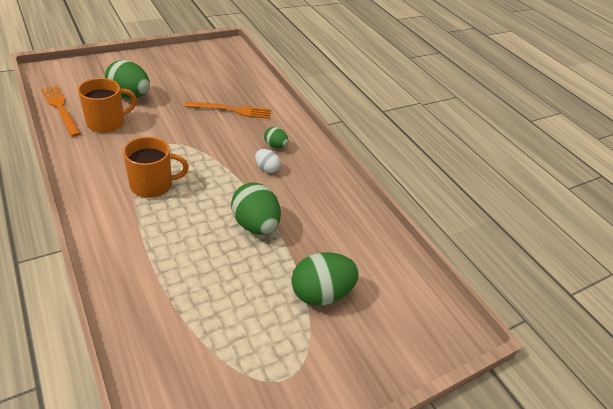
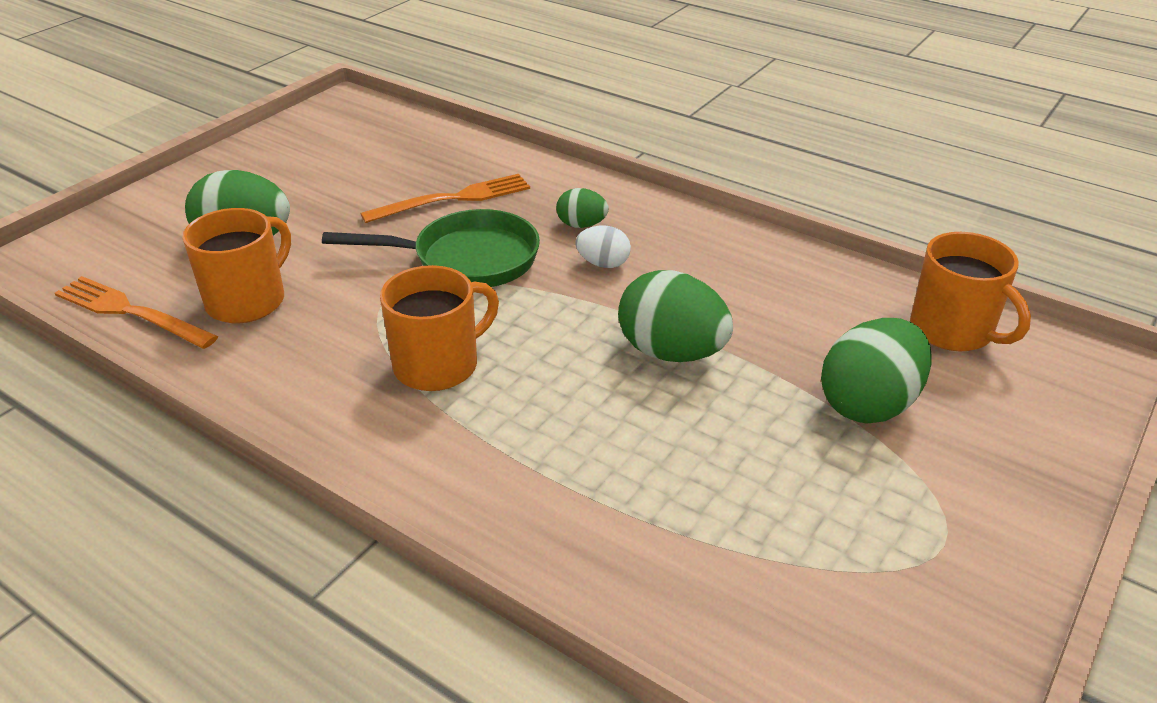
camera: 20 degrees left, 5 degrees down
none -> green pan [322,209,540,287]
none -> orange mug [910,232,1031,351]

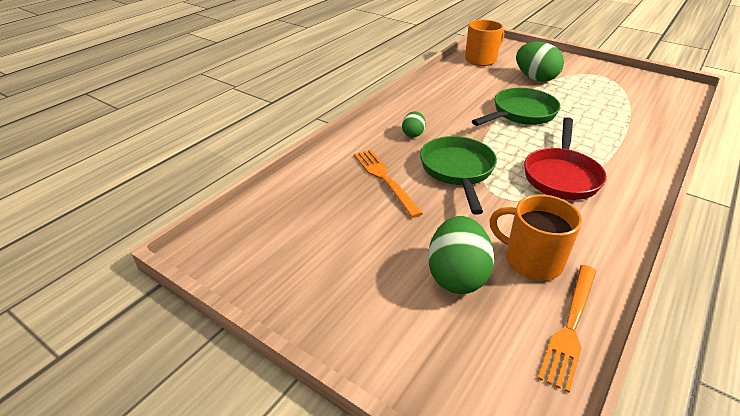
camera: 90 degrees left, 0 degrees up
orange mug [380,265,499,391] -> red pan [524,117,607,200]
white egg [575,225,631,268] -> none
green egg [618,270,733,362] -> green pan [472,88,561,126]

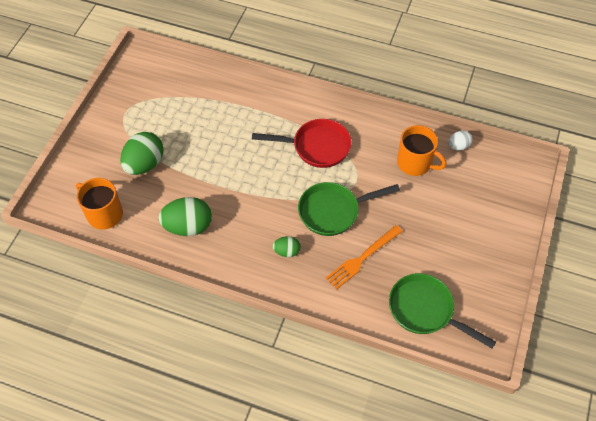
camera: 105 degrees left, 20 degrees up
green egg [428,216,494,294] -> green egg moved to [158,197,212,236]
green pan [472,88,561,126] -> green pan moved to [389,273,496,348]
orange mug [489,195,582,280] -> orange mug turned 75 degrees counterclockwise [397,125,446,176]
orange fork [538,265,596,393] -> white egg [448,130,473,150]

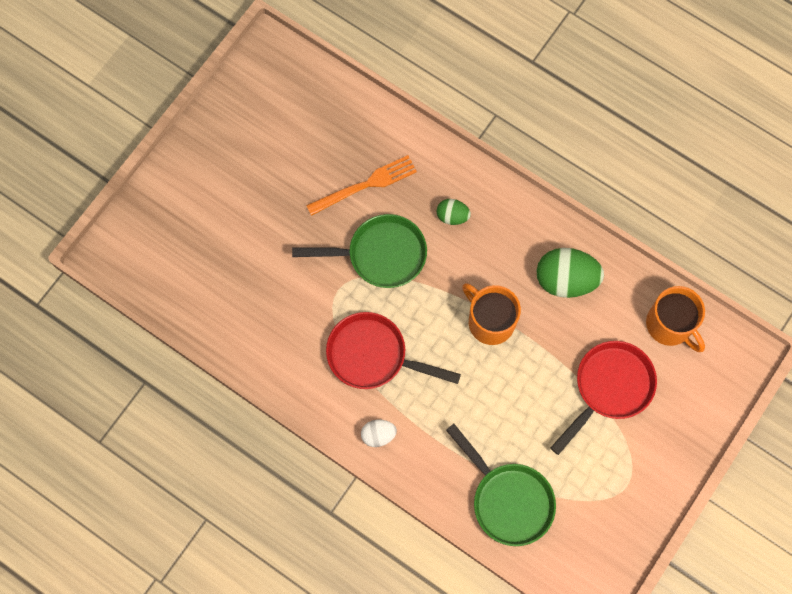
camera: 165 degrees left, 15 degrees up
green egg [120,132,164,175] -> red pan [550,341,657,455]
green pan [389,273,496,348] -> green pan moved to [446,424,556,546]
orange mug [397,125,446,176] -> orange mug moved to [462,283,521,345]
white egg [448,130,473,150] -> white egg moved to [361,420,397,447]

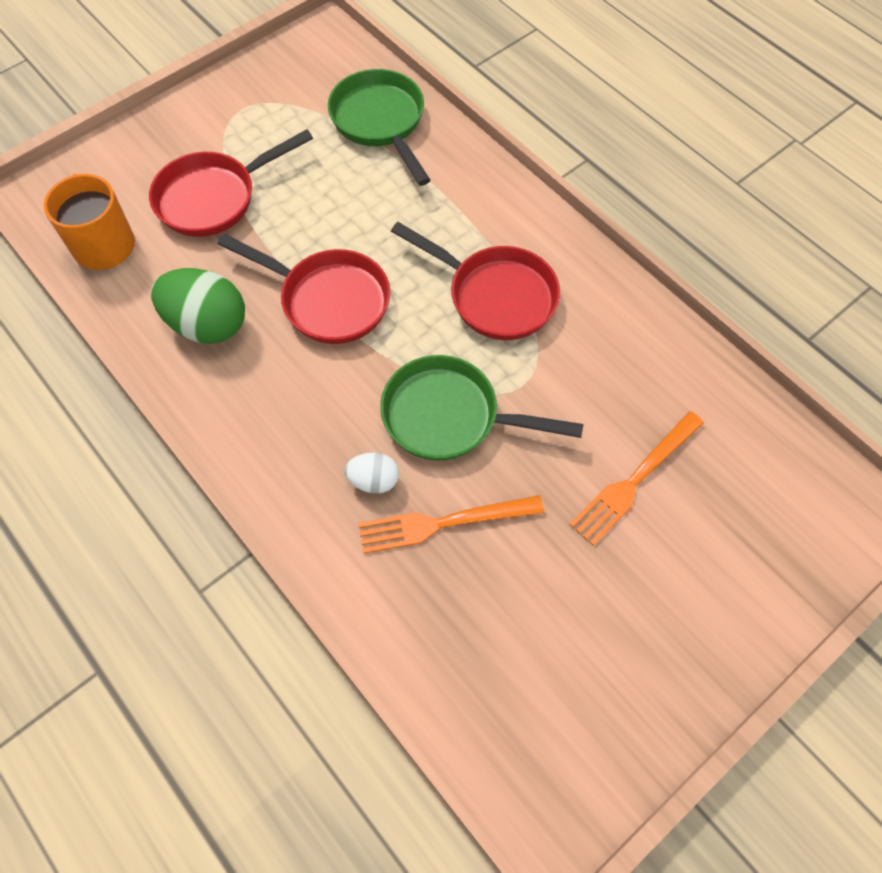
camera: 165 degrees left, 10 degrees down
white egg [361,420,397,447] -> white egg moved to [344,453,399,494]
green egg [436,199,471,225] -> none
orange mug [462,283,521,345] -> red pan [218,234,390,344]
none -> orange fork [569,411,704,546]

